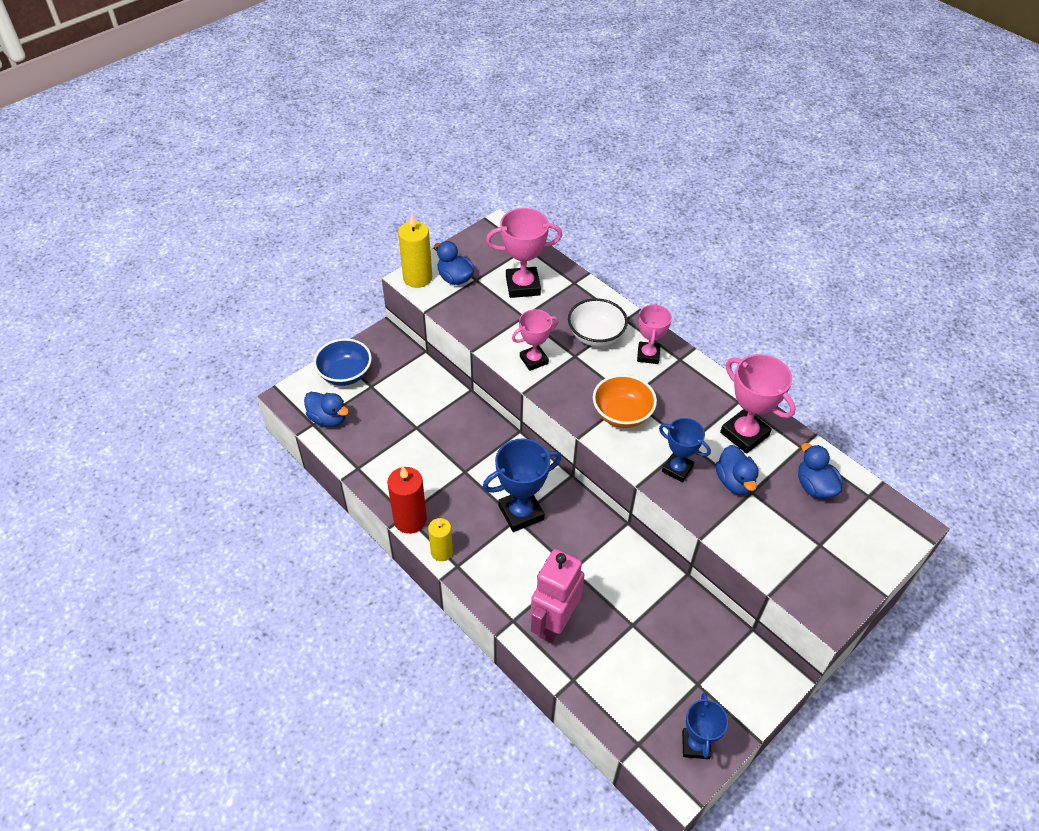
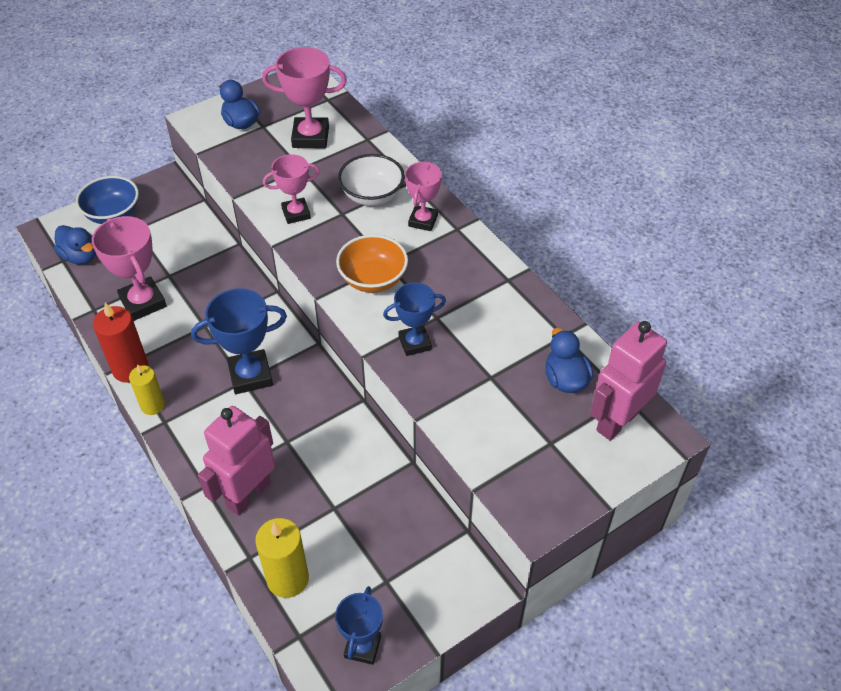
camera: 10 degrees right, 0 degrees up
yellow candle [398,215,432,288] -> yellow candle moved to [255,518,309,598]
blue trophy [659,418,711,482] -> blue trophy turned 60 degrees counterclockwise [383,282,446,356]
blue duck [716,445,759,495] -> none
pink trophy [720,354,796,454] -> pink trophy moved to [92,216,167,321]
none -> pink robot [590,321,667,441]

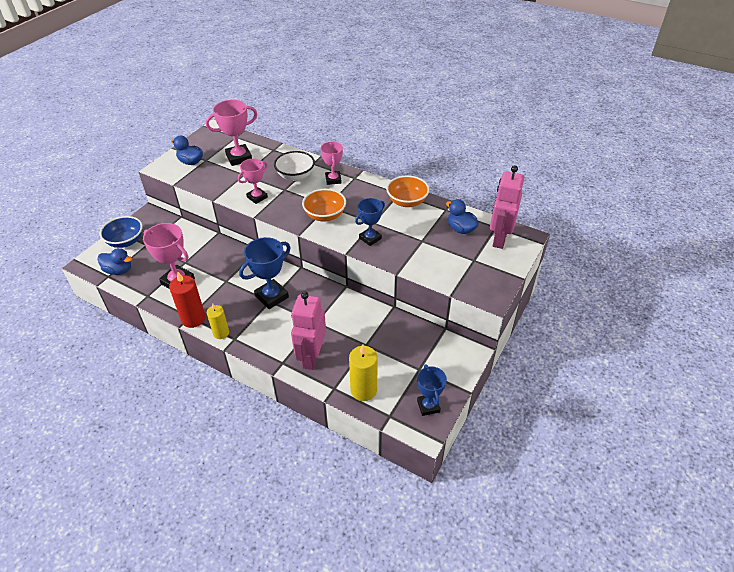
camera: 25 degrees left, 5 degrees down
none -> orange bowl [386,175,429,207]

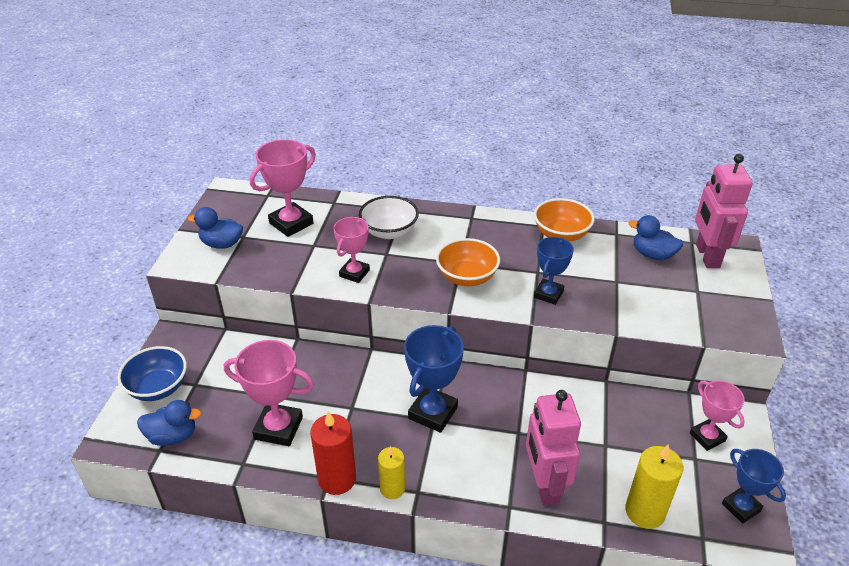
camera: 20 degrees left, 5 degrees down
pink trophy [320,142,343,185] -> pink trophy moved to [690,380,745,451]

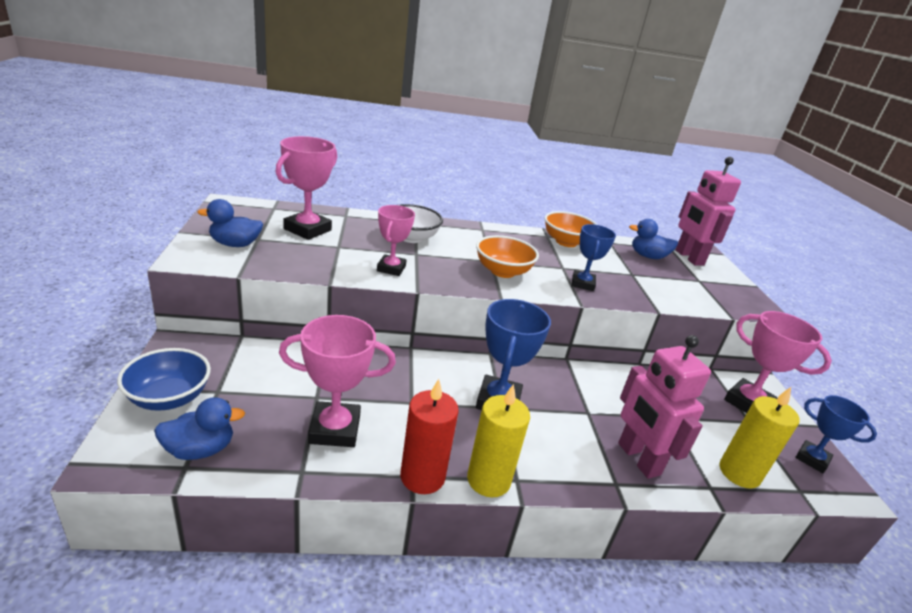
camera: 20 degrees left, 10 degrees down
yellow candle [378,446,405,499] -> yellow candle [467,384,530,497], size x1.53
pink trophy [690,380,745,451] -> pink trophy [724,311,832,413], size x1.53

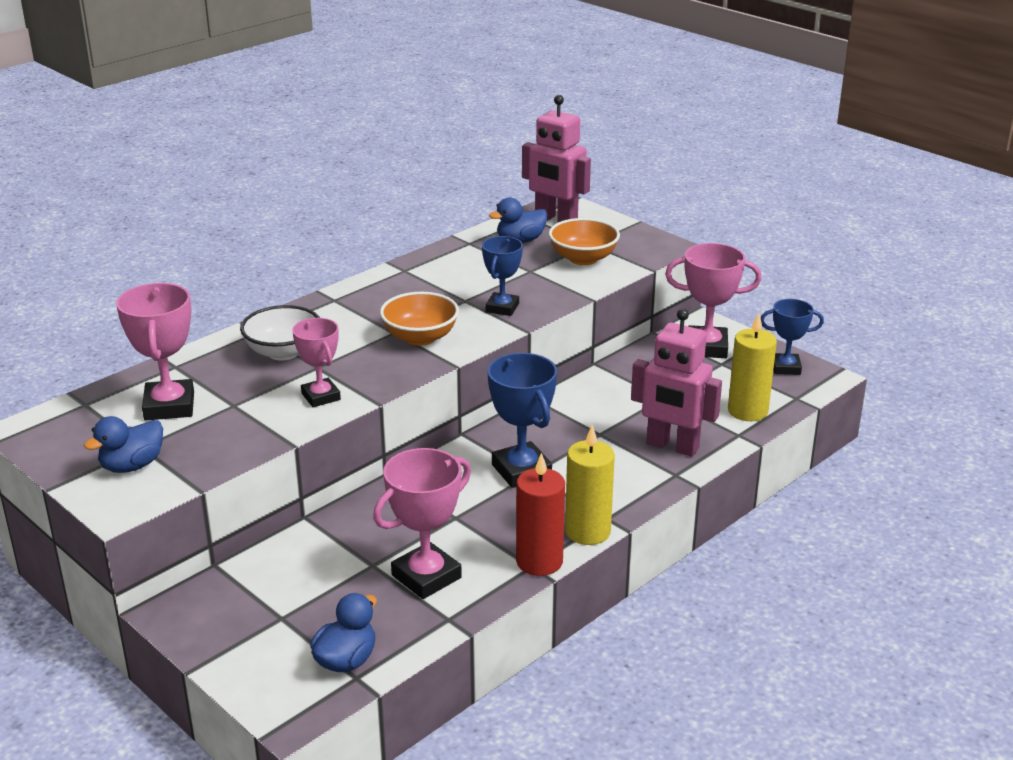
camera: 35 degrees left, 0 degrees up
blue bowl [117,348,211,411] -> none
orange bowl [544,211,597,247] -> orange bowl moved to [549,218,620,265]
blue trophy [572,224,616,291] -> blue trophy turned 45 degrees clockwise [482,236,523,316]

